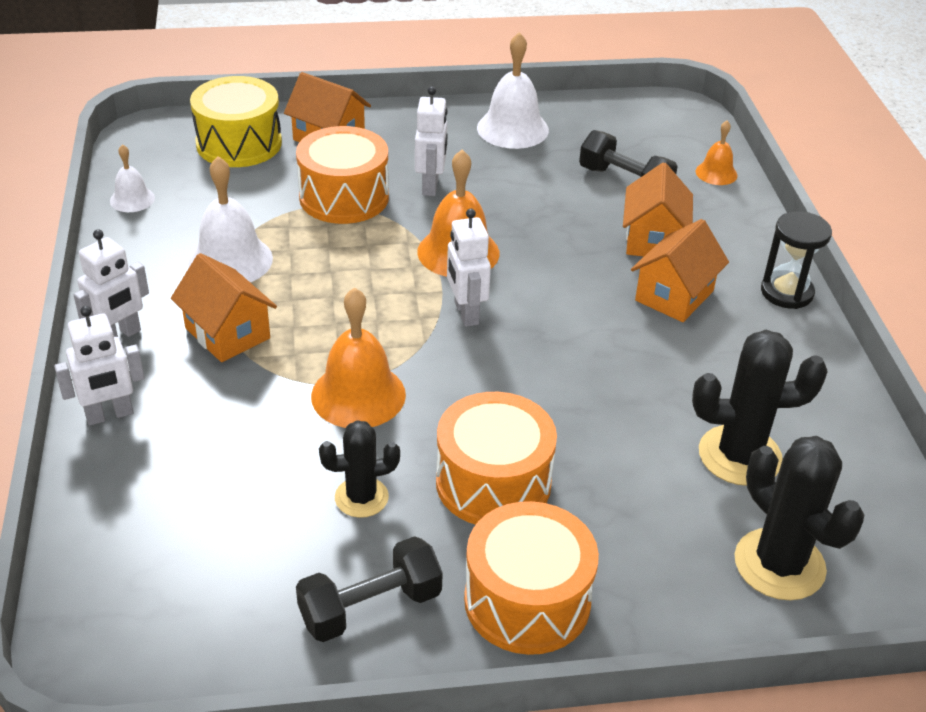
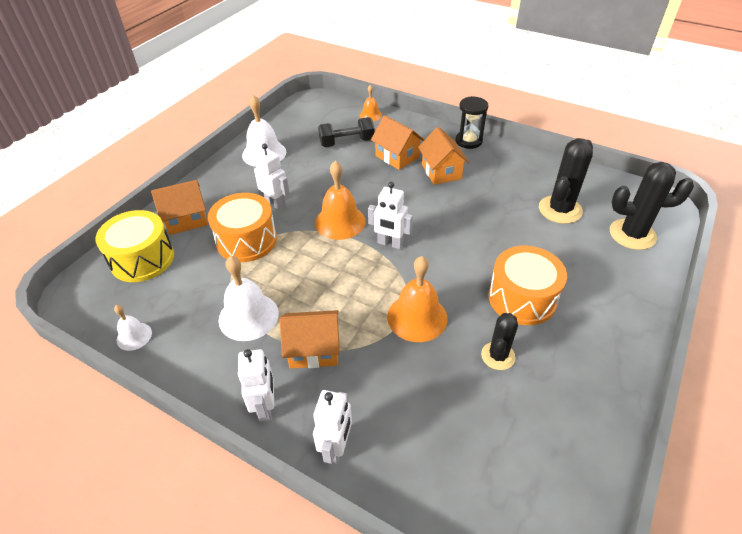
camera: 50 degrees left, 5 degrees up
black dumbbell [296,536,443,642] -> none
orange drum [464,501,599,655] -> none

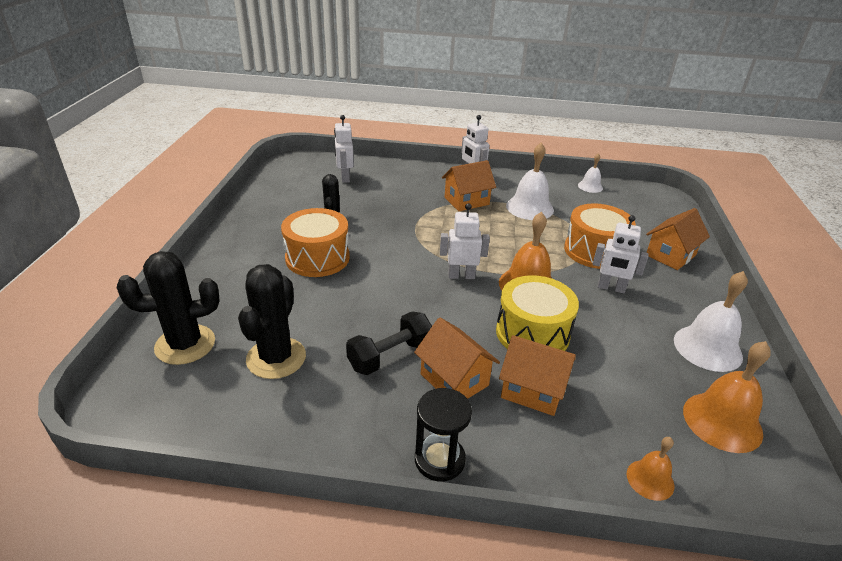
camera: 155 degrees right, 10 degrees down
yellow drum [95,210,174,282] -> yellow drum moved to [496,275,579,351]
white robot [313,390,352,465] -> white robot moved to [334,115,354,183]
black dumbbell [318,117,375,147] -> black dumbbell moved to [346,311,432,375]
orange bell [387,256,447,342] -> orange bell moved to [683,341,771,453]

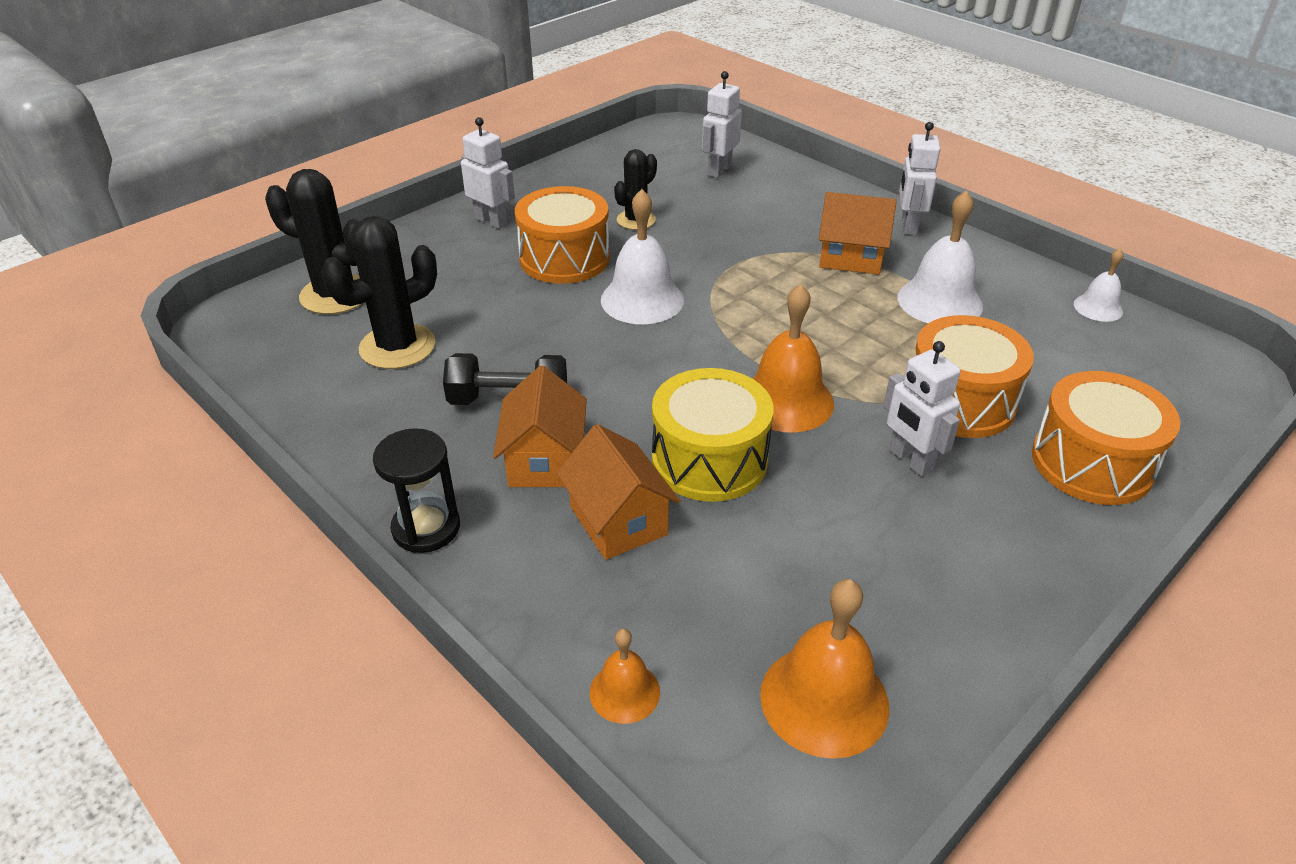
camera: 40 degrees right, 5 degrees up
white robot [440,203,490,279] -> white robot moved to [461,117,515,229]
orange house [646,208,710,270] -> orange drum [1032,371,1180,505]
white bell [674,271,748,372] -> white bell moved to [601,189,684,324]

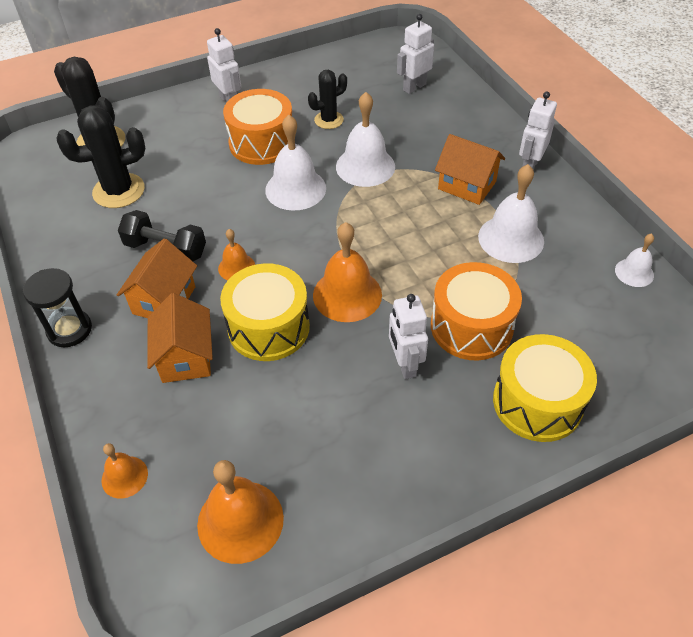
camera: 20 degrees right, 10 degrees up
orange drum [1032,371,1180,505] -> yellow drum [493,334,597,442]
none -> orange bell [218,229,255,280]
none -> white bell [336,92,395,187]

